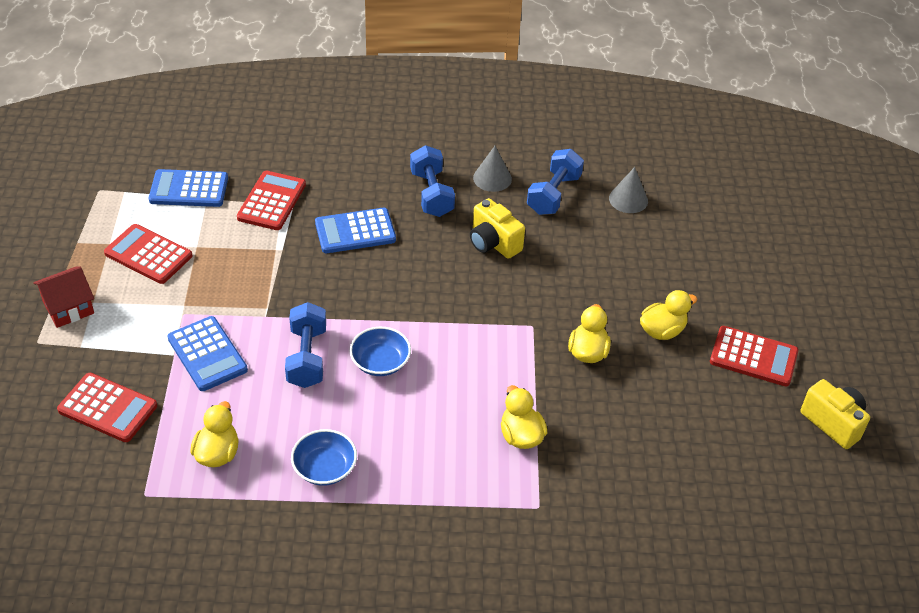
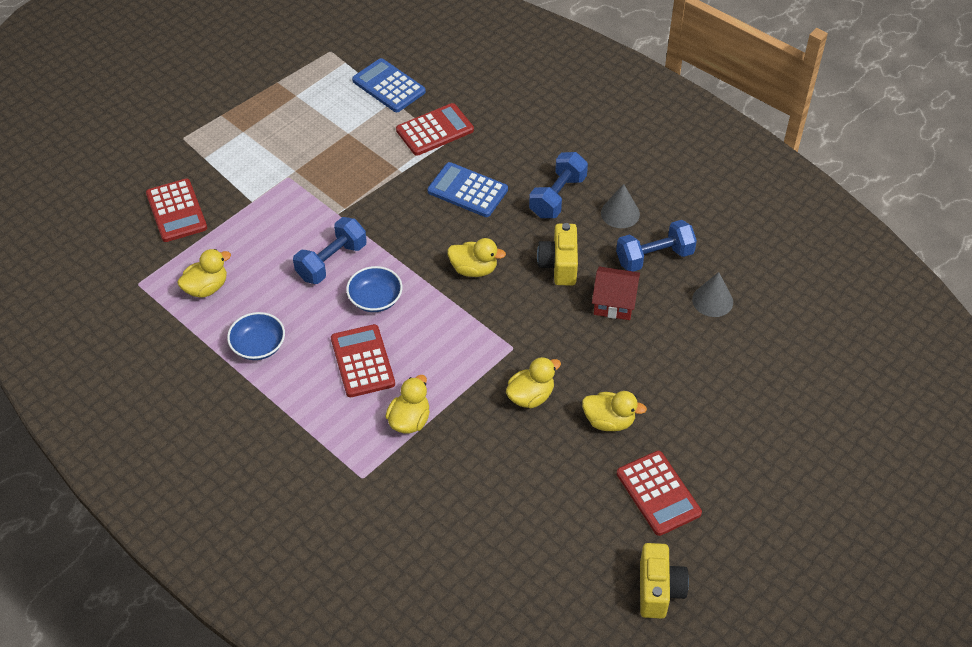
camera: 45 degrees right, 5 degrees up
red house [33,267,94,328] -> red house moved to [592,267,640,320]
red calculator [104,224,192,284] -> red calculator moved to [331,324,395,397]
blue calculator [167,316,248,391] -> none
none -> yellow duck [447,238,506,277]

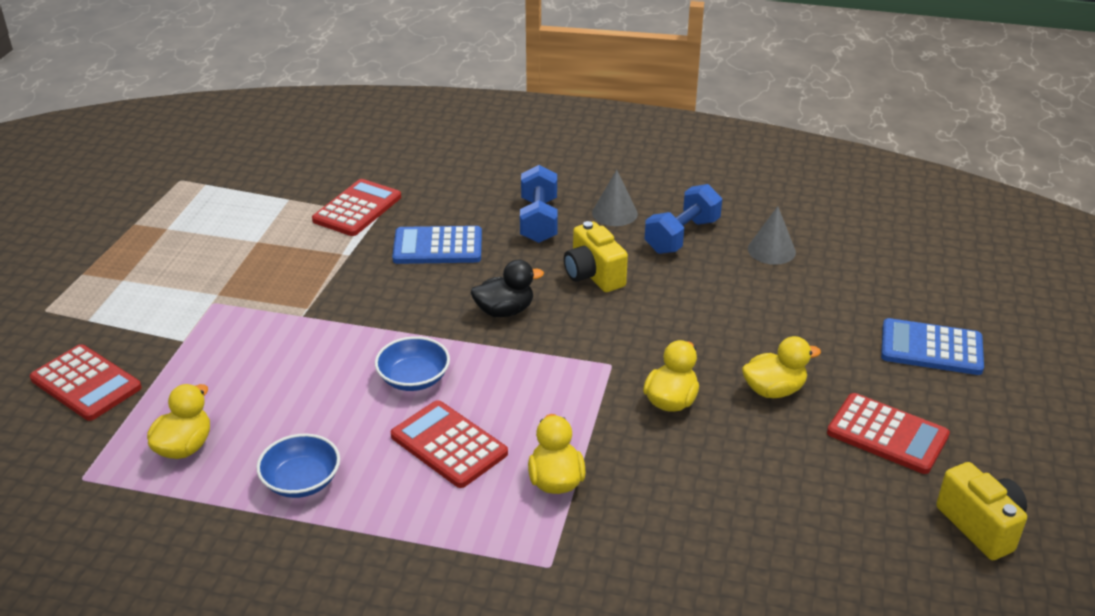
camera: 30 degrees left, 15 degrees down
blue dumbbell [293,217,367,284] -> none
blue calculator [352,58,426,112] -> blue calculator moved to [881,318,984,375]
yellow duck [447,238,506,277] -> black duck [471,260,544,317]
red house [592,267,640,320] -> none

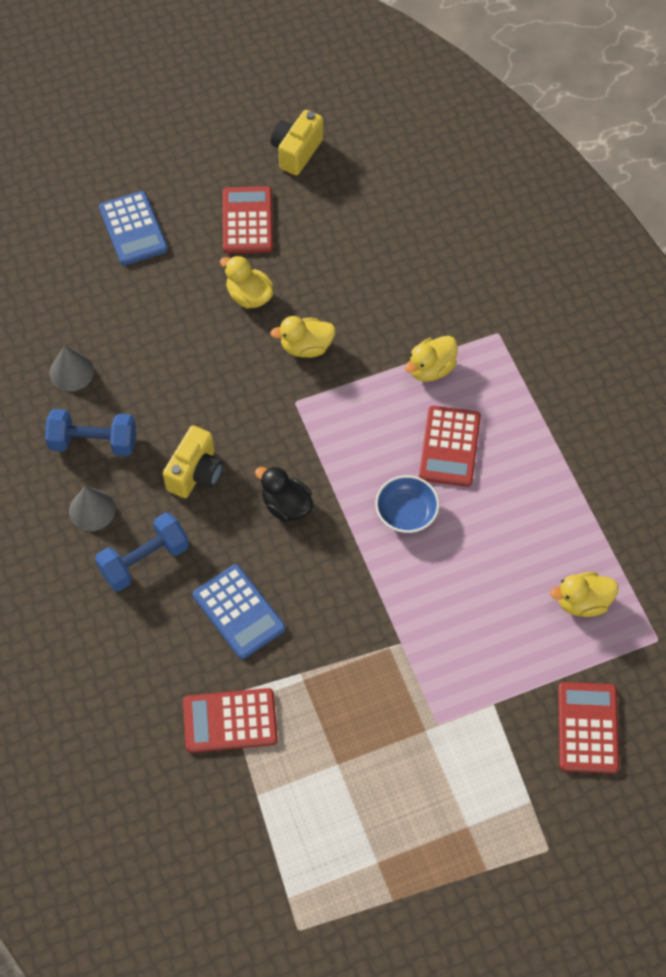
camera: 125 degrees left, 25 degrees up
blue bowl [256,434,340,498] -> none

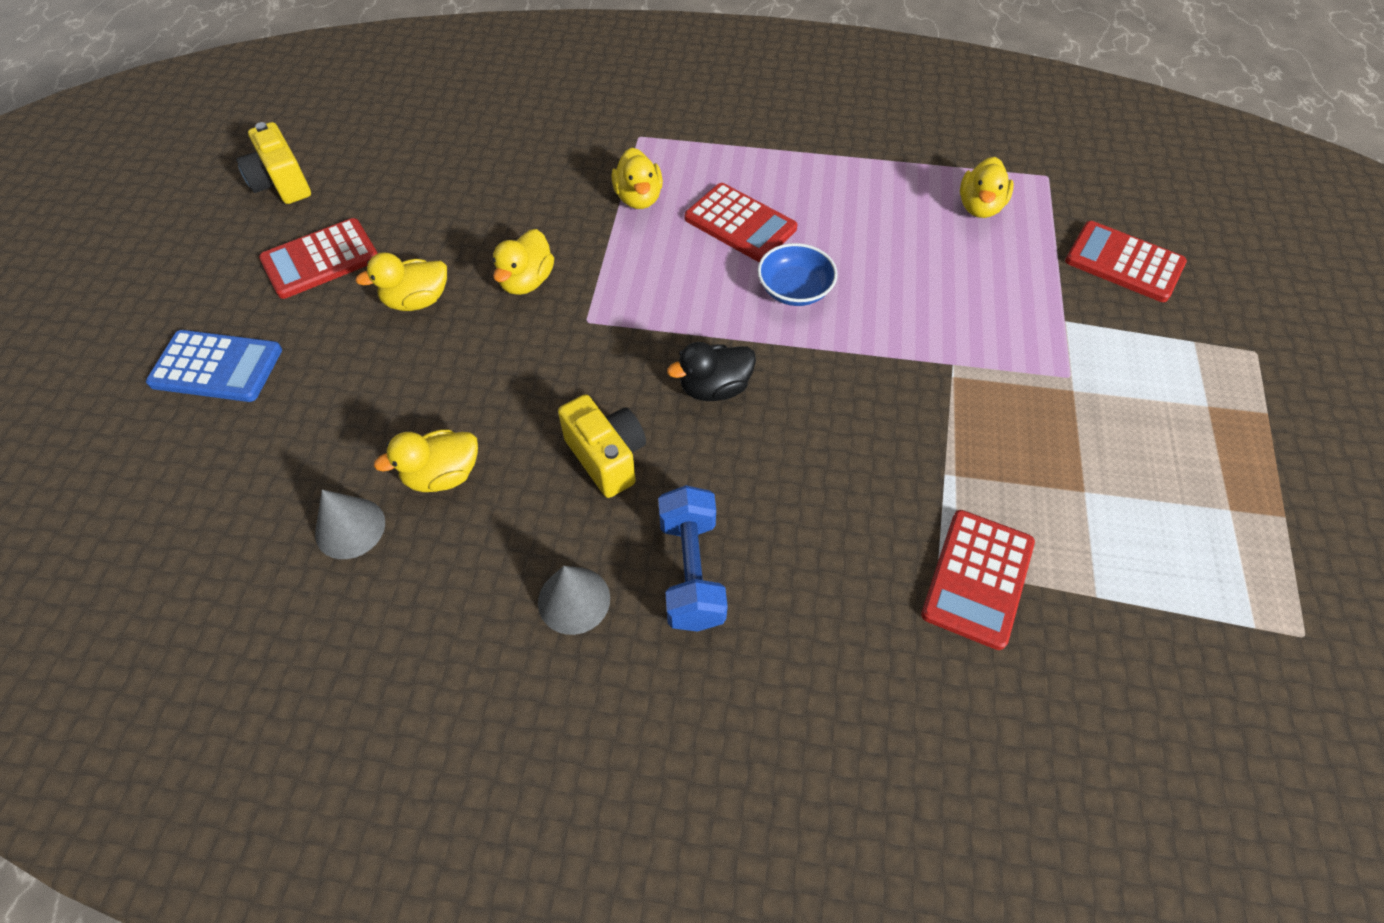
camera: 60 degrees left, 5 degrees down
blue dumbbell [45,409,136,456] -> none
blue calculator [193,564,286,659] -> none
red calculator [223,186,273,254] -> red calculator turned 60 degrees counterclockwise [259,218,378,299]
none -> yellow duck [374,429,478,492]

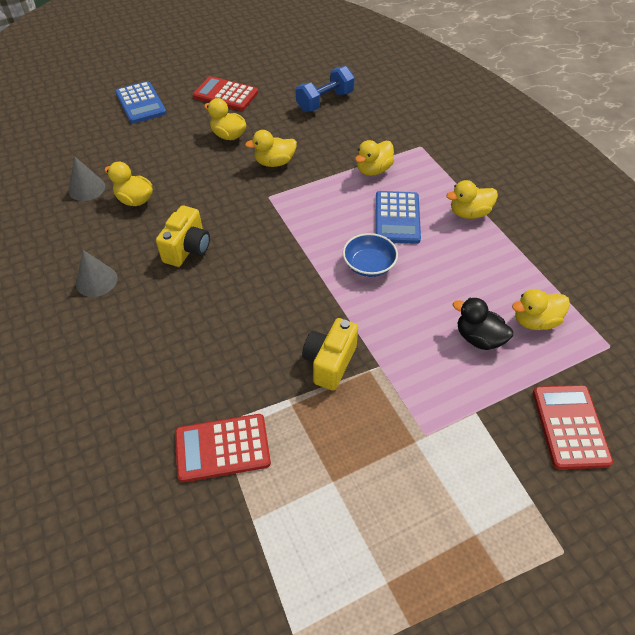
camera: 55 degrees right, 5 degrees down
yellow camera [236,122,311,204] -> yellow camera moved to [302,318,358,391]
blue dumbbell [658,485,728,632] -> blue dumbbell moved to [296,66,355,112]
black duck [667,342,756,401] -> black duck moved to [453,297,513,350]
red calculator [685,183,797,262] -> blue calculator [375,191,421,244]
none -> yellow duck [446,180,498,219]

